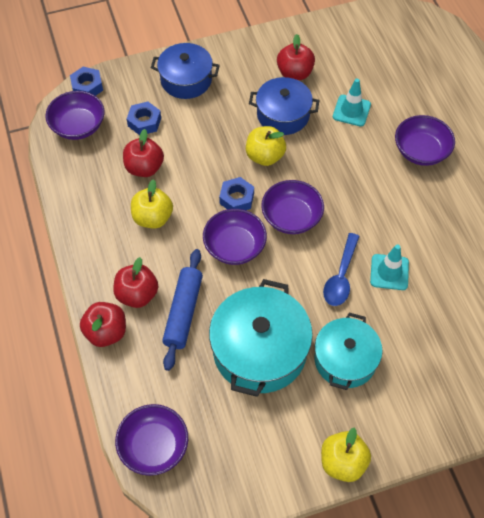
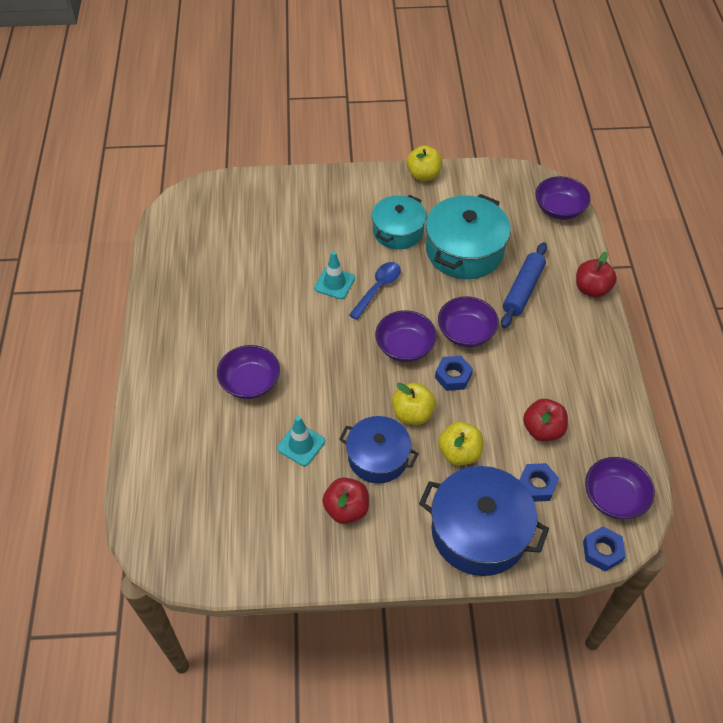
camera: 165 degrees left, 5 degrees down
red apple [113,257,158,308] -> none
yellow apple [131,179,173,229] -> yellow apple moved to [438,422,483,465]
blue pot [151,43,220,99] -> blue pot [419,466,549,576], size x1.51

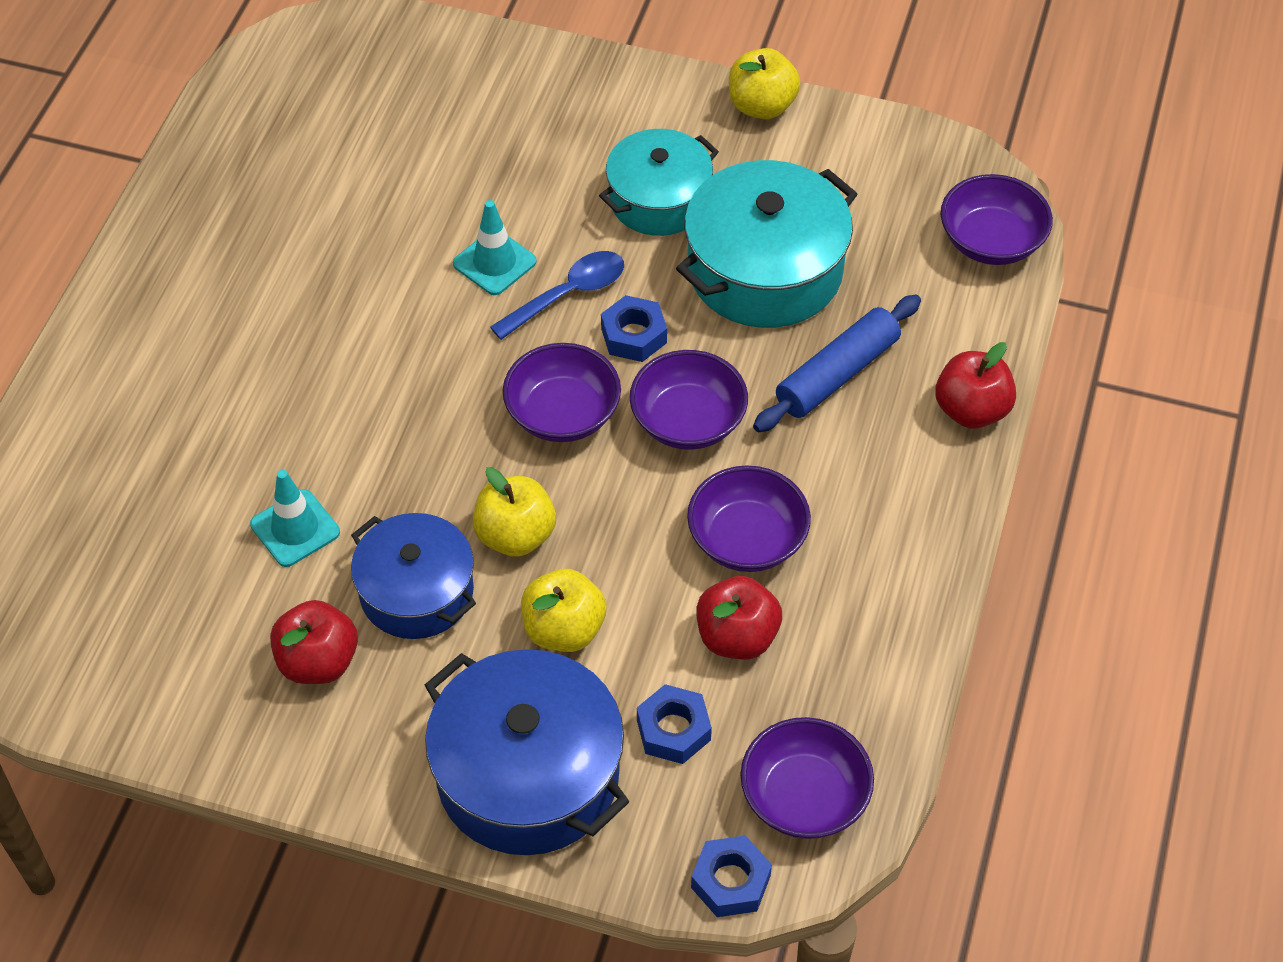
camera: 20 degrees right, 0 degrees up
purple bowl [217,345,280,399] -> purple bowl moved to [687,465,811,572]
blue nut [435,356,473,391] -> blue nut moved to [601,295,667,362]

